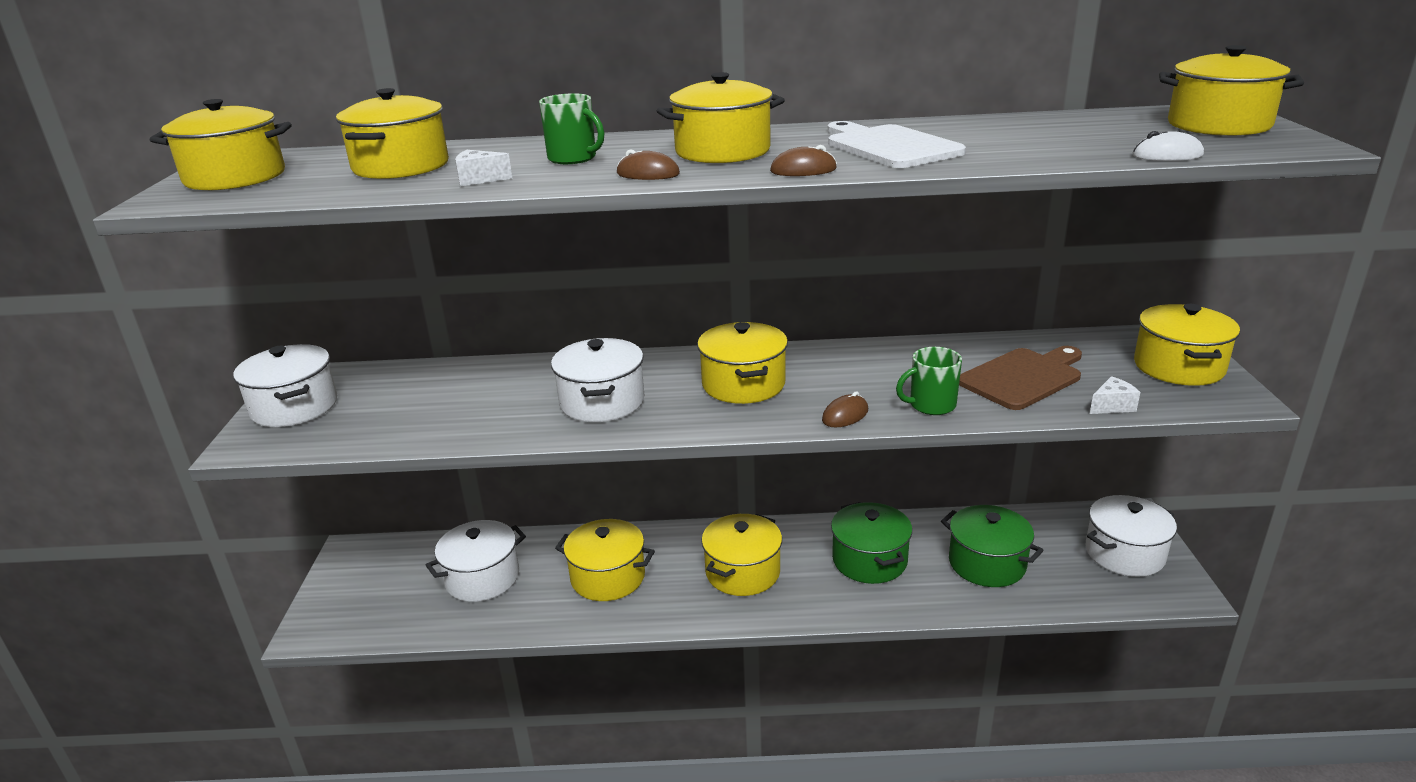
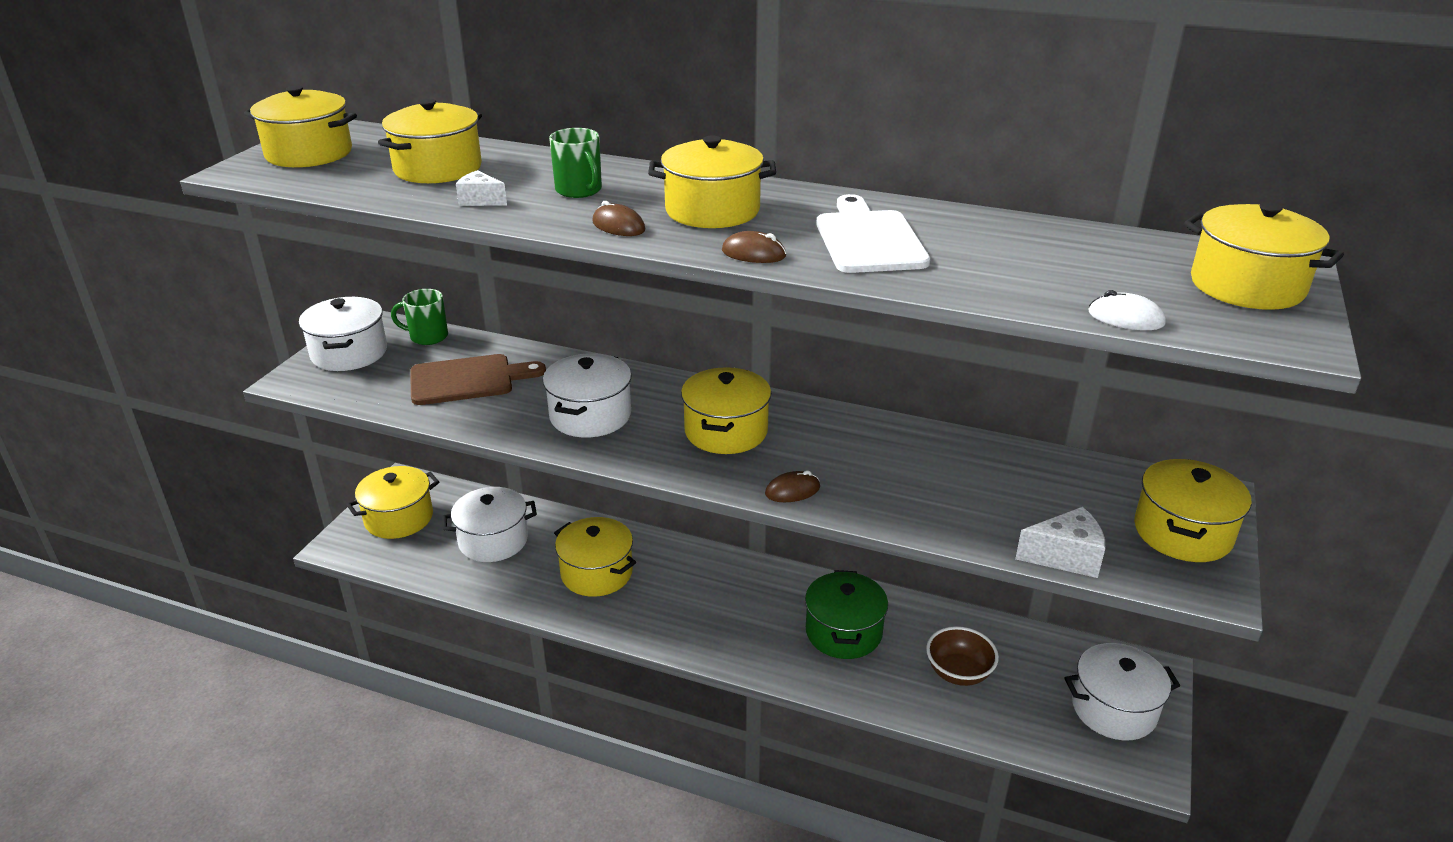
camera: 20 degrees right, 5 degrees up
yellow pot [701,514,782,596] -> yellow pot moved to [346,466,439,539]
green mug [896,347,962,415] -> green mug moved to [391,289,448,345]
green pot [941,505,1044,587] -> brown bowl [926,626,999,686]
brown cutting board [959,346,1082,410] -> brown cutting board moved to [410,354,546,405]
white cheese [1090,376,1140,414] -> white cheese [1015,507,1105,578], size x1.58

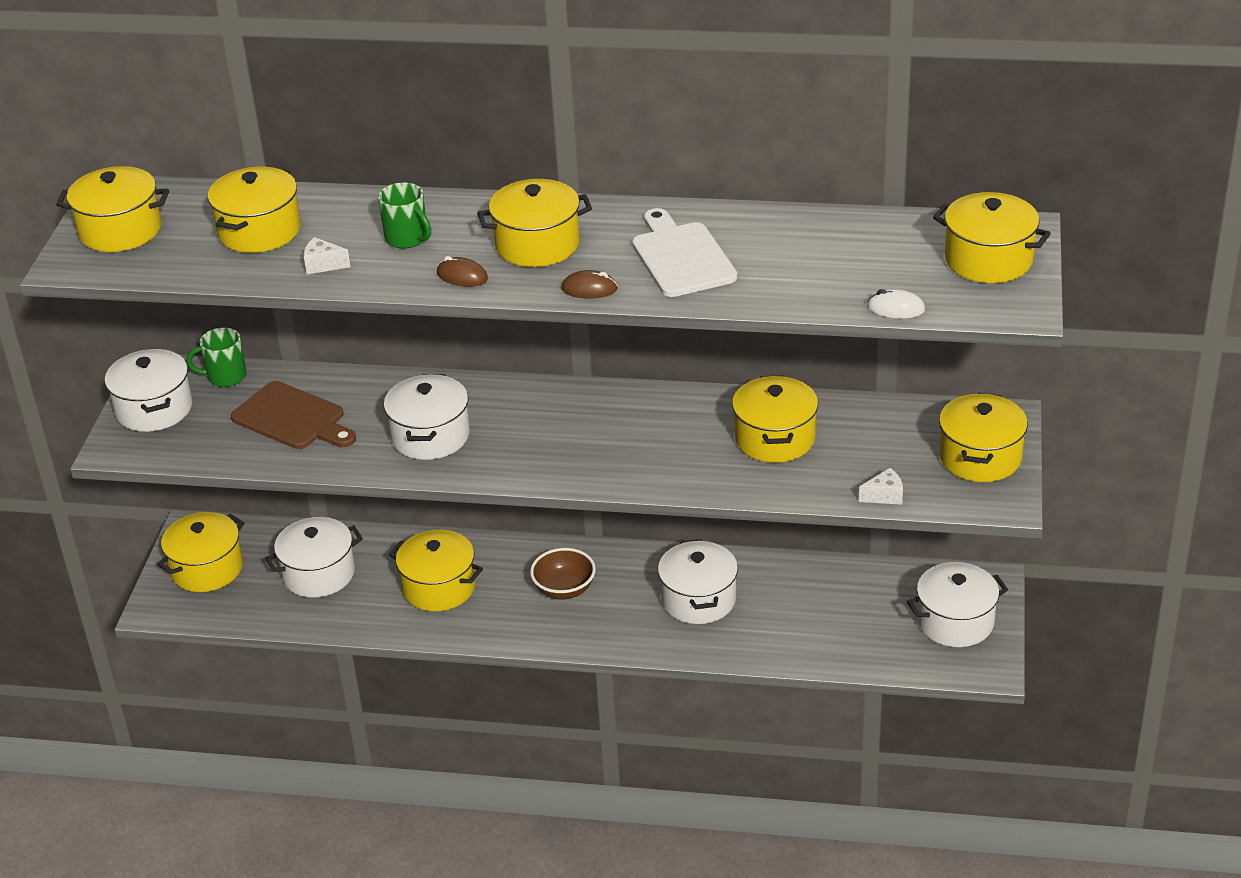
camera: 10 degrees left, 5 degrees up
brown cutting board [410,354,546,405] -> brown cutting board turned 60 degrees clockwise [231,381,356,449]
yellow pot [681,367,771,454] -> yellow pot moved to [732,375,818,463]
brown mouse [765,470,820,502] -> none
green pot [805,570,888,659] -> white pot [658,539,738,624]
brown bowl [926,626,999,686] -> brown bowl moved to [530,548,596,599]
white cheese [1015,507,1105,578] -> white cheese [859,468,903,505], size x0.63

